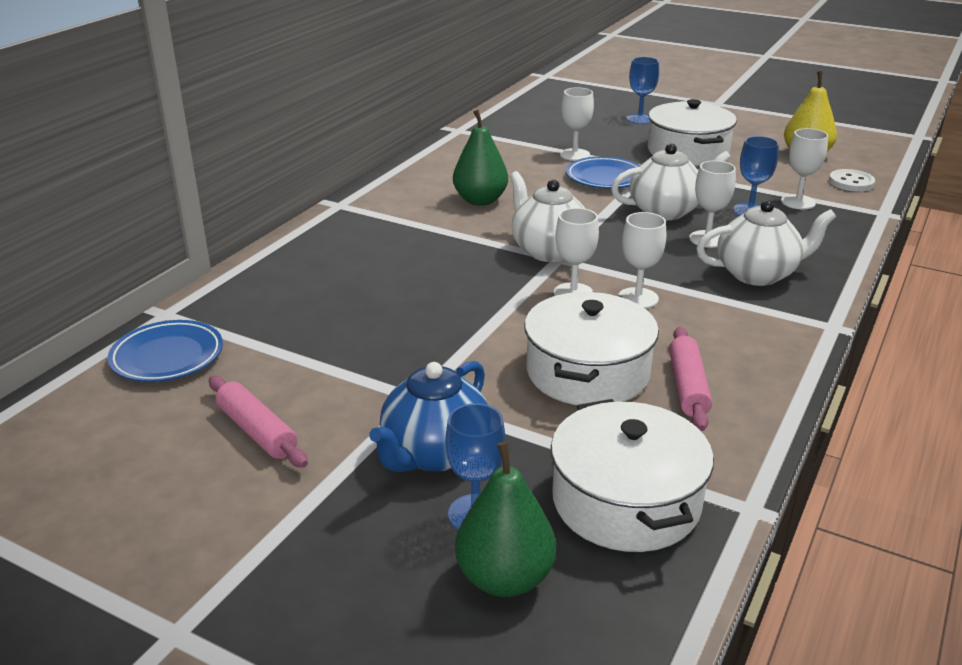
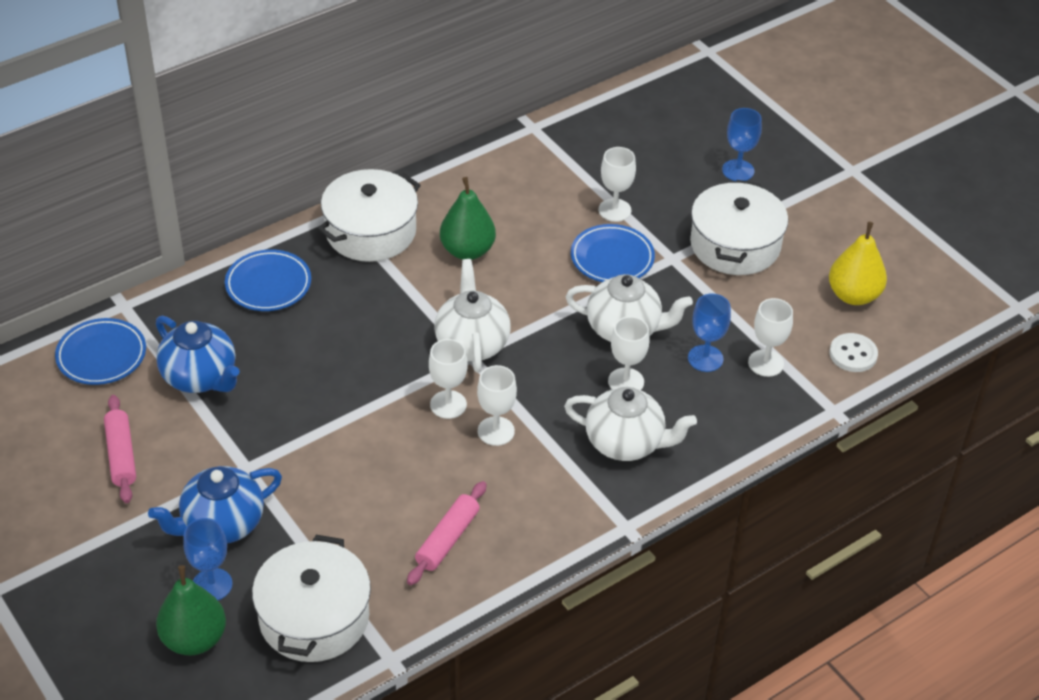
camera: 25 degrees right, 15 degrees up
white pot [524,292,659,405] -> white pot moved to [318,169,421,262]
none -> blue teapot [156,316,240,393]
none -> blue plate [225,249,311,311]

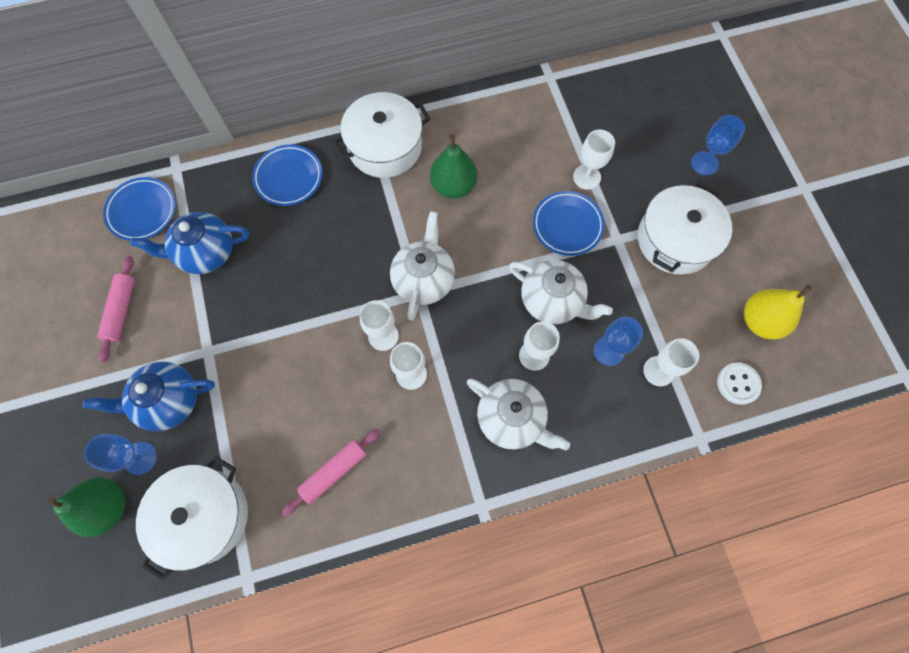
camera: 20 degrees right, 25 degrees up
blue teapot [156,316,240,393] -> blue teapot turned 105 degrees clockwise [130,212,249,274]

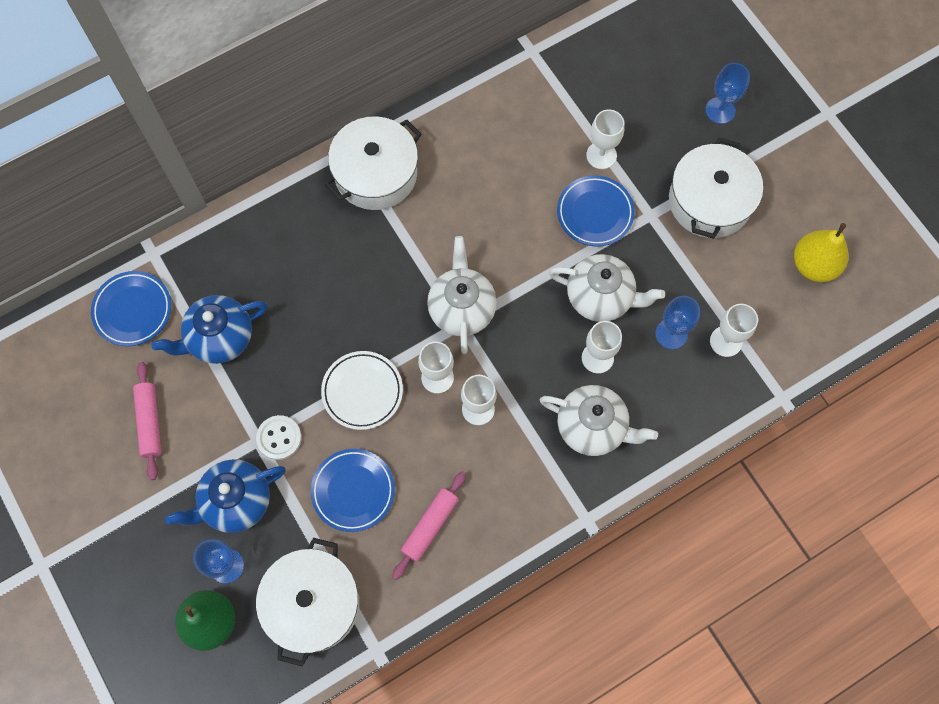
camera: 15 degrees left, 0 degrees up
blue plate [252,145,322,206] -> blue plate moved to [311,449,395,532]
green pear [430,134,477,198] -> none
white button [717,362,762,405] -> white button moved to [256,415,302,460]
none -> white plate [321,351,403,430]

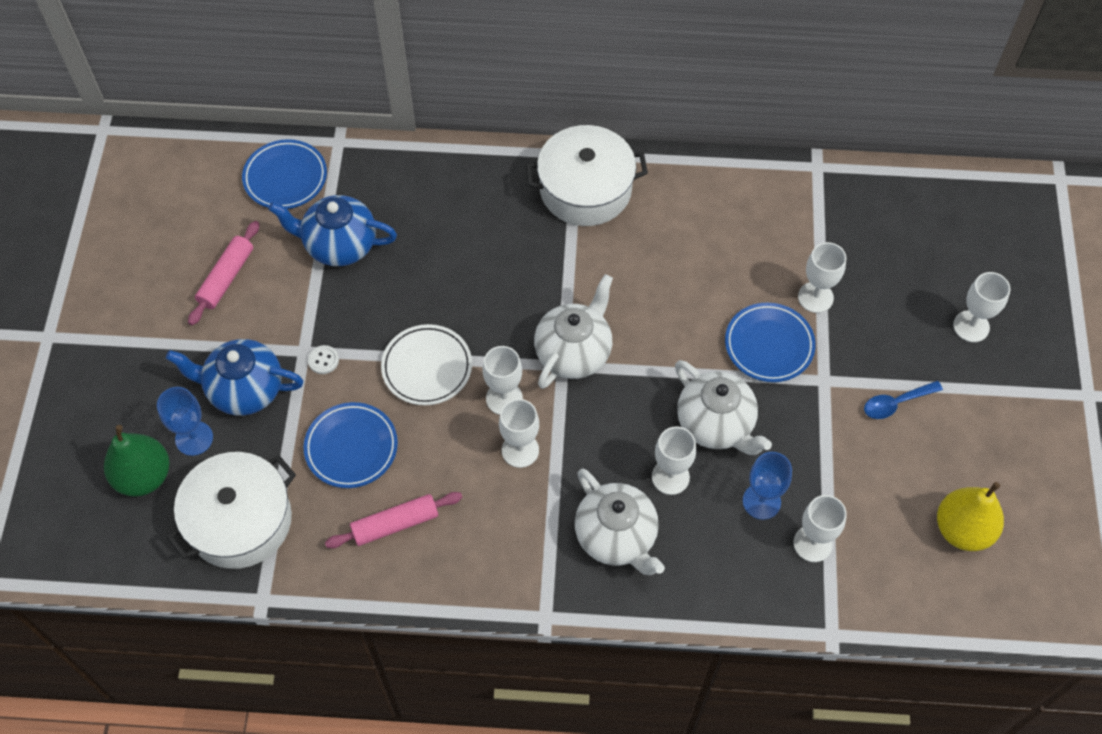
camera: 35 degrees right, 10 degrees down
white button [256,415,302,460] -> white button [308,345,339,374], size x0.63
white pot [669,137,763,239] -> blue spoon [864,381,943,419]
blue goblet [705,63,750,124] -> white goblet [953,272,1011,342]

